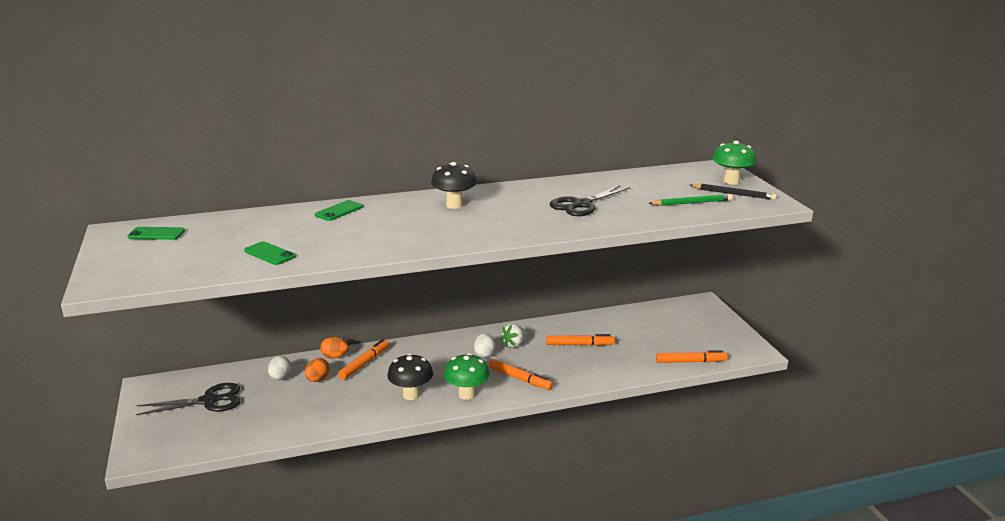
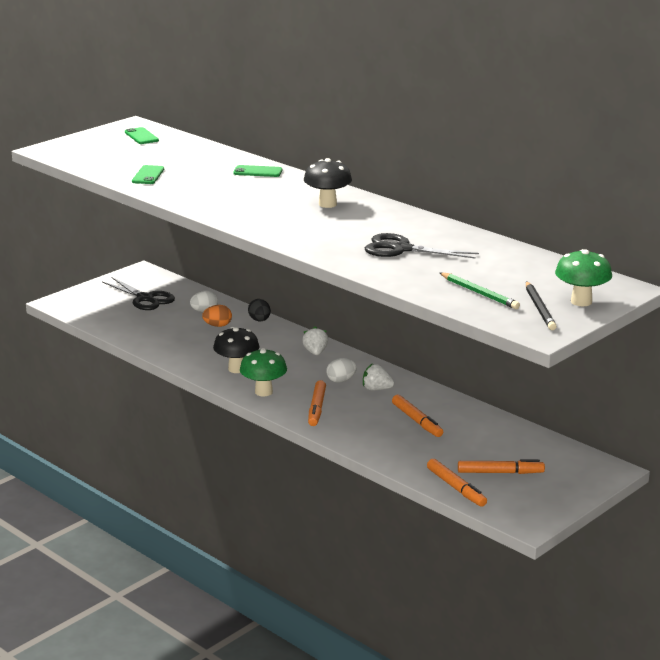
camera: 60 degrees right, 0 degrees up
orange egg [320,337,349,359] -> black egg [248,299,271,321]
orange marker [338,339,389,380] -> orange marker moved to [458,459,545,474]
none -> white strawberry [302,326,328,355]

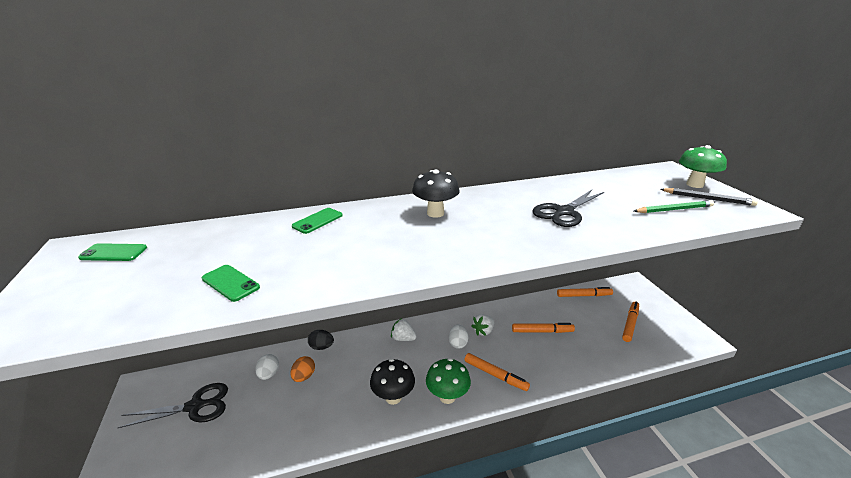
camera: 60 degrees left, 5 degrees up
orange marker [427,459,487,507] -> orange marker moved to [557,287,613,297]

